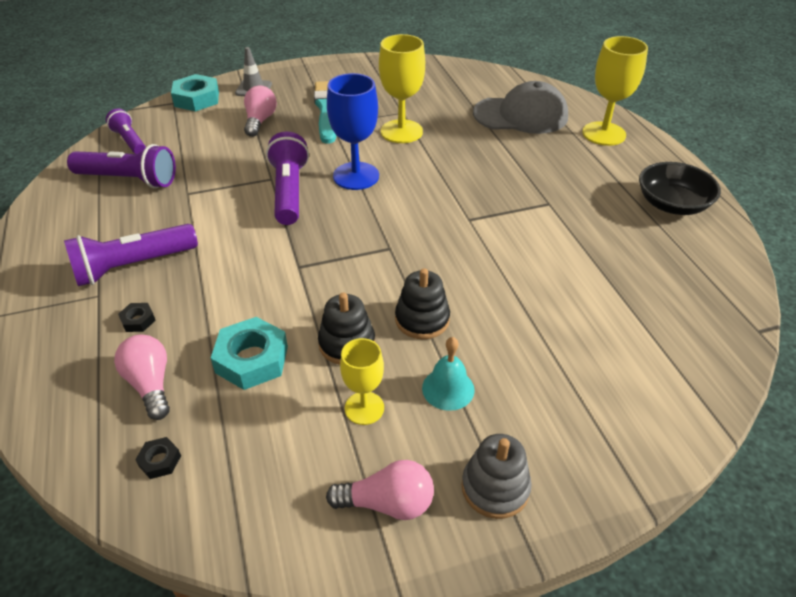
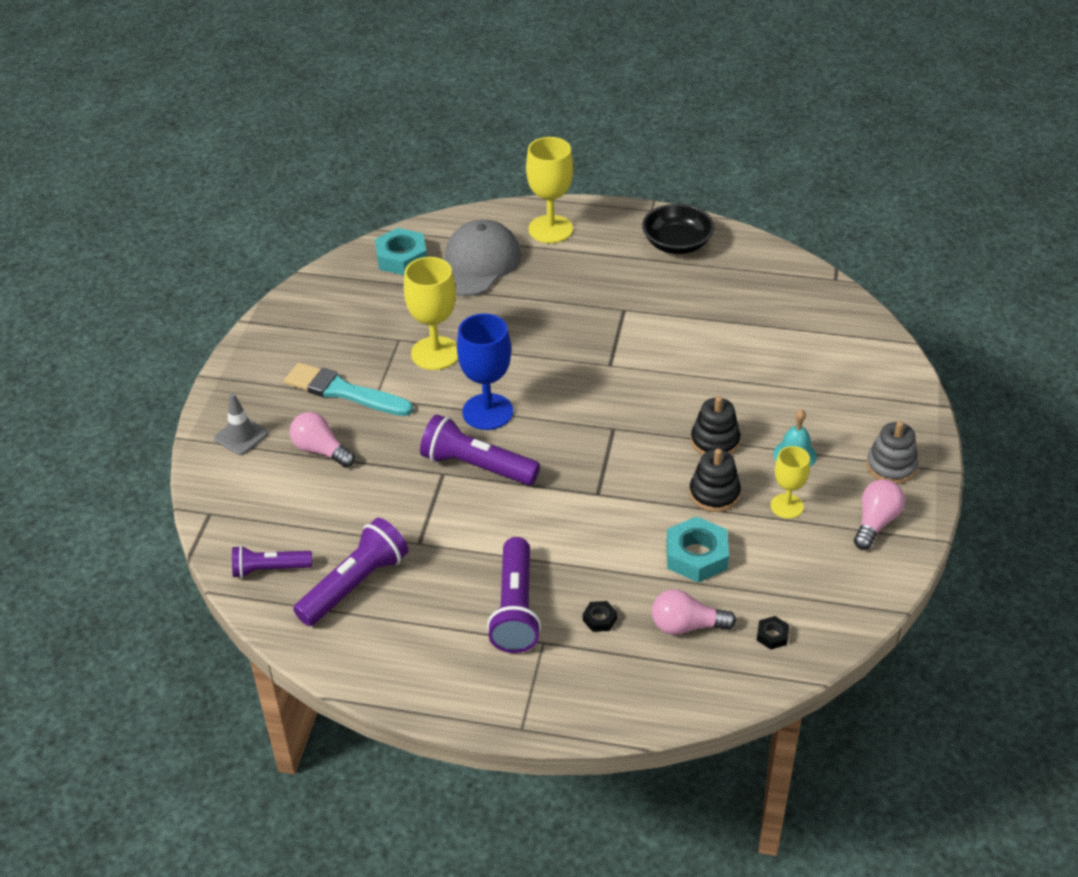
camera: 60 degrees left, 0 degrees up
turquoise nut [171,74,219,112] -> turquoise nut moved to [375,228,427,275]

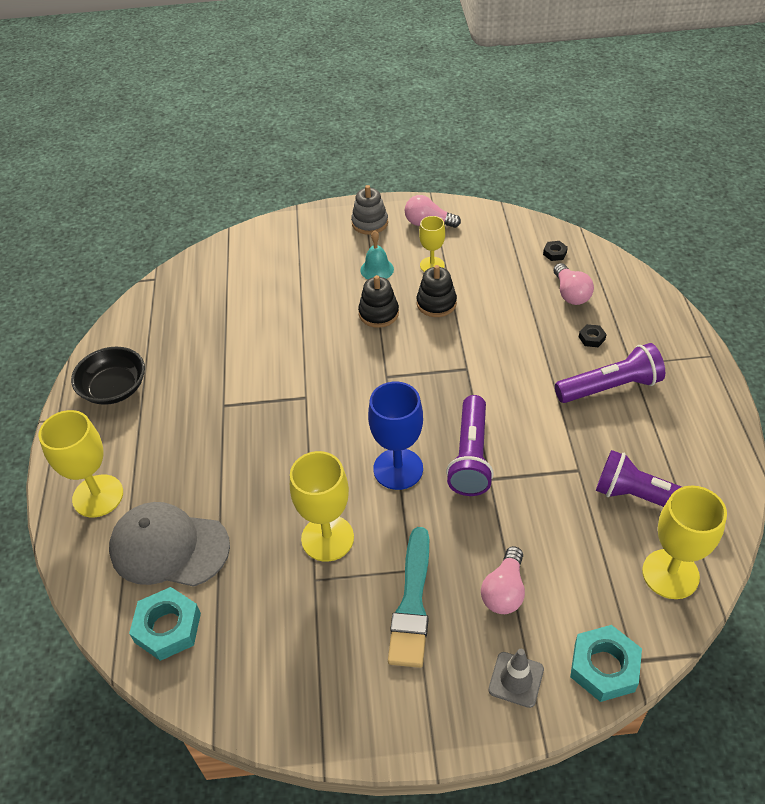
camera: 105 degrees left, 5 degrees up
purple flashlight [232,545,312,578] -> yellow goblet [642,486,727,599]
turquoise nut [666,516,729,582] -> turquoise nut moved to [570,625,642,702]

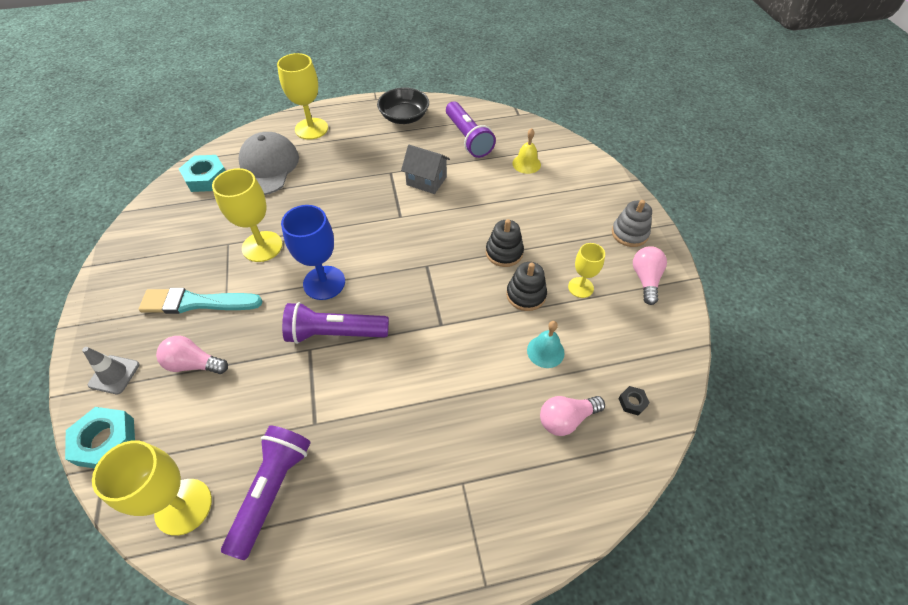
camera: 80 degrees right, 5 degrees up
turquoise bell [360,230,394,279] -> turquoise bell moved to [527,321,565,368]
purple flashlight [555,343,665,403] -> purple flashlight moved to [446,101,496,158]
black nut [579,324,607,347] -> none
none -> grey house [401,145,450,194]
none -> yellow bell [512,128,541,174]

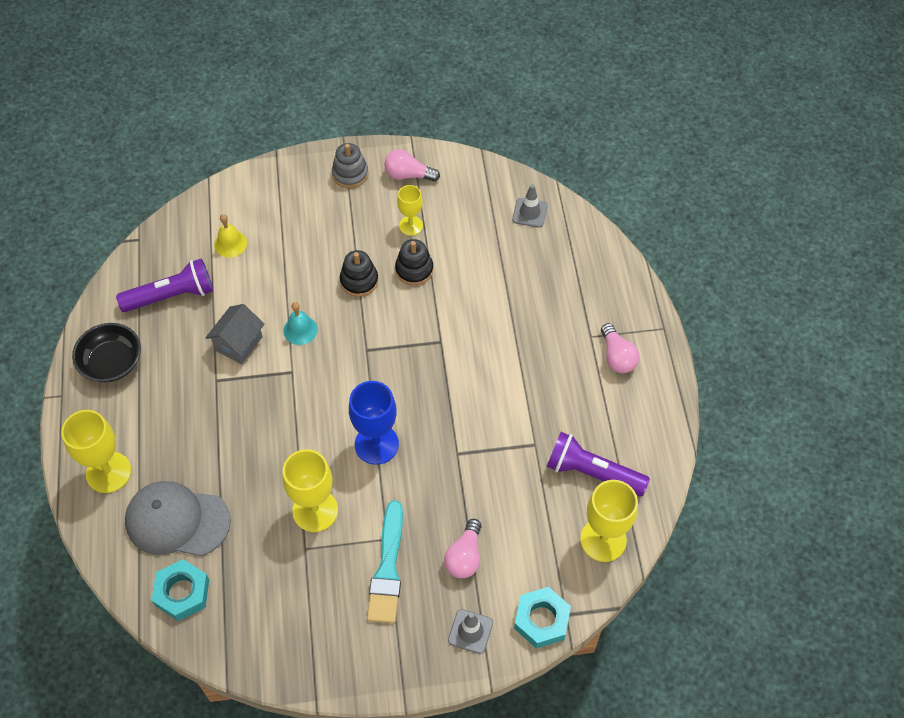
camera: 85 degrees left, 5 degrees up
purple flashlight [282,302,389,344] -> none
turquoise bell [527,321,565,368] -> turquoise bell moved to [283,302,318,345]
pink light bulb [540,396,605,436] -> pink light bulb moved to [601,323,639,373]
black nut [618,386,650,416] -> grey traffic cone [512,184,548,228]

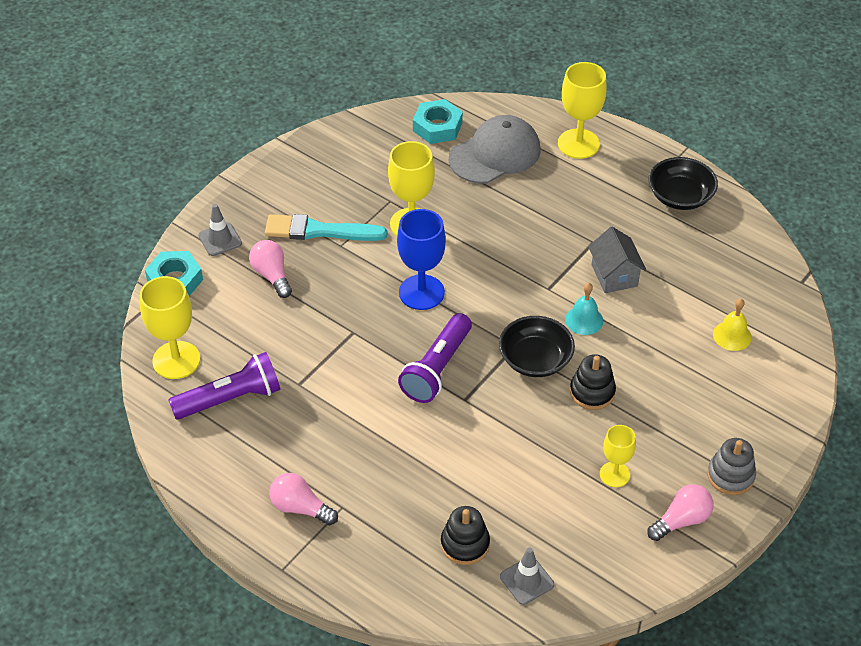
camera: 135 degrees right, 10 degrees down
purple flashlight [116,258,213,312] -> purple flashlight moved to [398,313,472,403]
turquoise brush [367,500,403,623] -> turquoise brush turned 45 degrees counterclockwise [265,214,387,241]
black stacking toy [395,239,433,285] -> black stacking toy moved to [441,506,490,565]
none -> black bowl [499,316,575,377]

